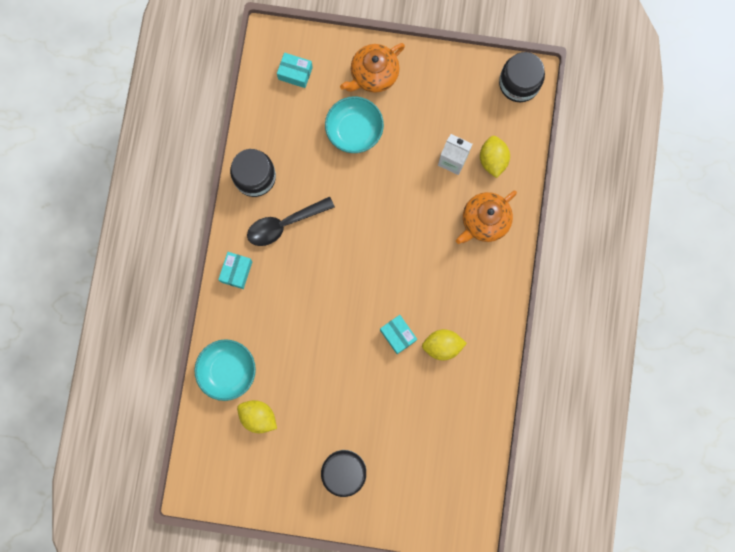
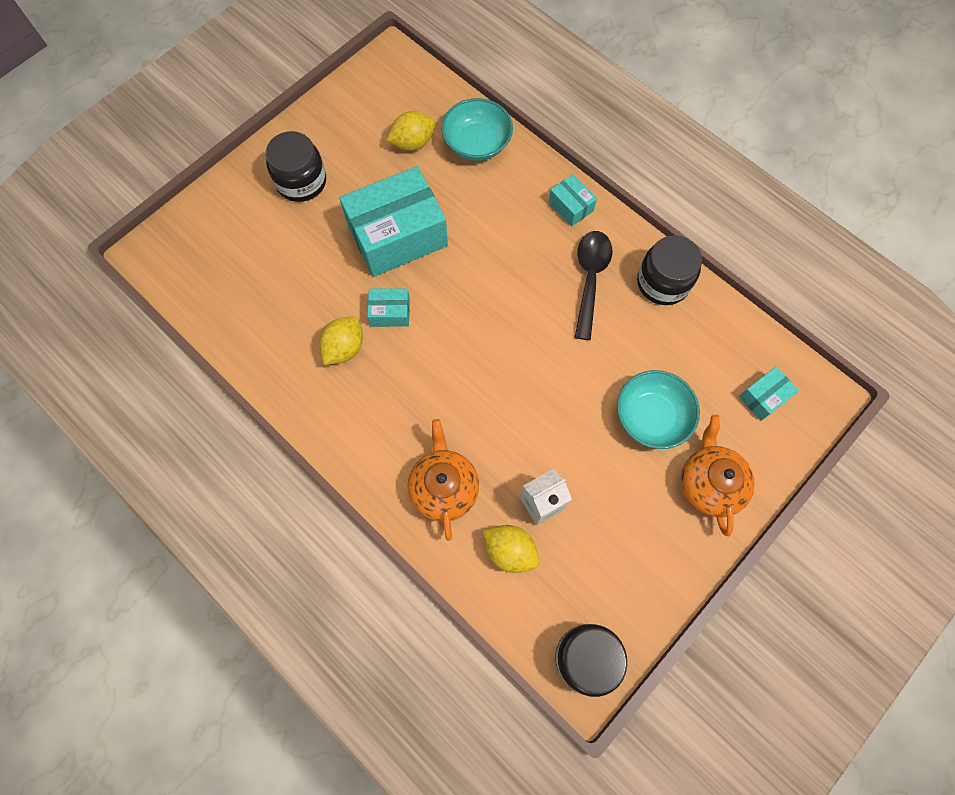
camera: 125 degrees right, 10 degrees down
none -> turquoise box [339,166,448,277]

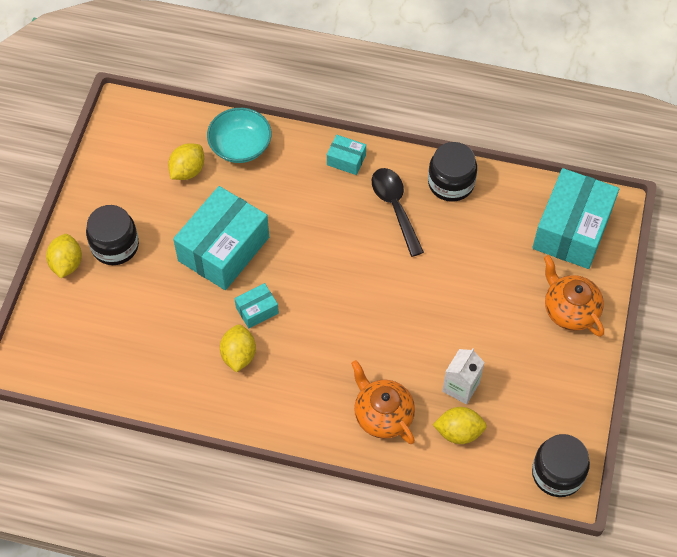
camera: 30 degrees left, 10 degrees down
turquoise bowl [617,370,700,449] -> none
turquoise box [739,366,799,421] -> turquoise box [532,168,619,269], size x2.22
none -> yellow lemon [46,234,82,278]

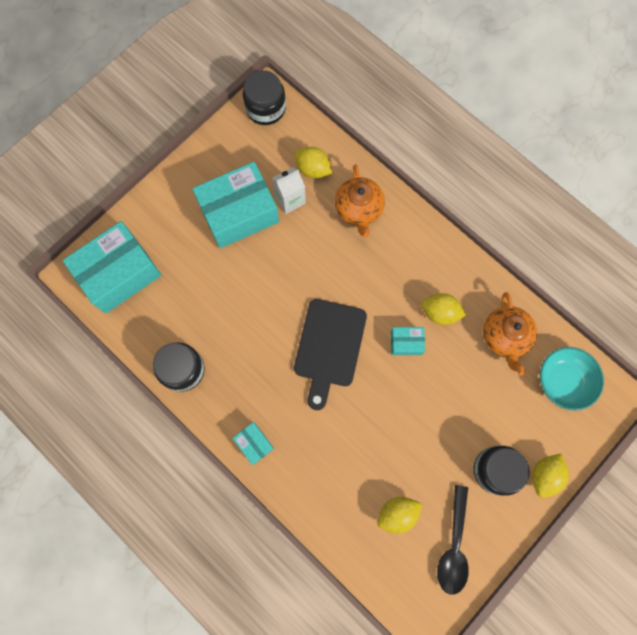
camera: 150 degrees left, 15 degrees up
turquoise box [173,186,269,290] -> turquoise box moved to [192,162,279,248]
turquoise bowl [207,108,272,163] -> turquoise bowl moved to [540,347,604,411]
yellow lemon [220,325,256,372] -> yellow lemon turned 75 degrees clockwise [421,293,466,325]
black spoon [372,168,424,257] -> black spoon moved to [437,485,469,595]
orange teapot [544,255,604,337] -> orange teapot moved to [483,292,537,376]
none -> black cutting board [294,299,367,410]

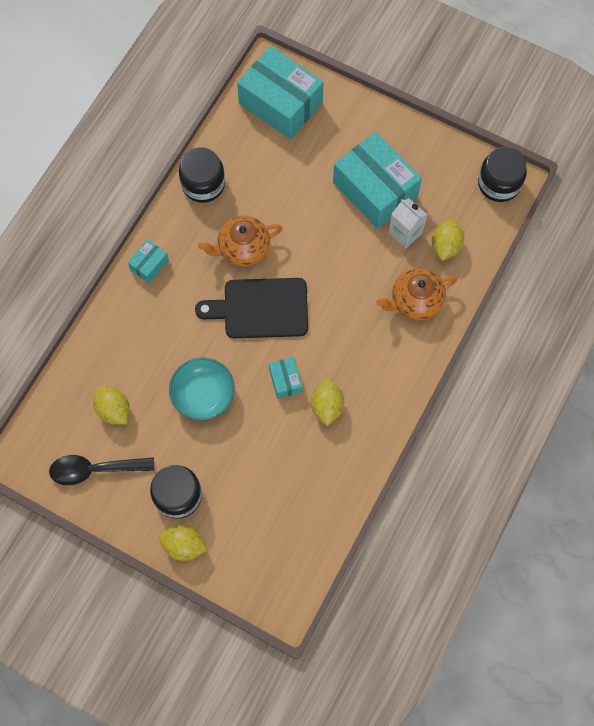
camera: 75 degrees right, 5 degrees down
orange teapot [483,292,537,376] -> orange teapot moved to [198,215,283,266]
turquoise bowl [540,347,604,411] -> turquoise bowl moved to [169,357,235,420]

